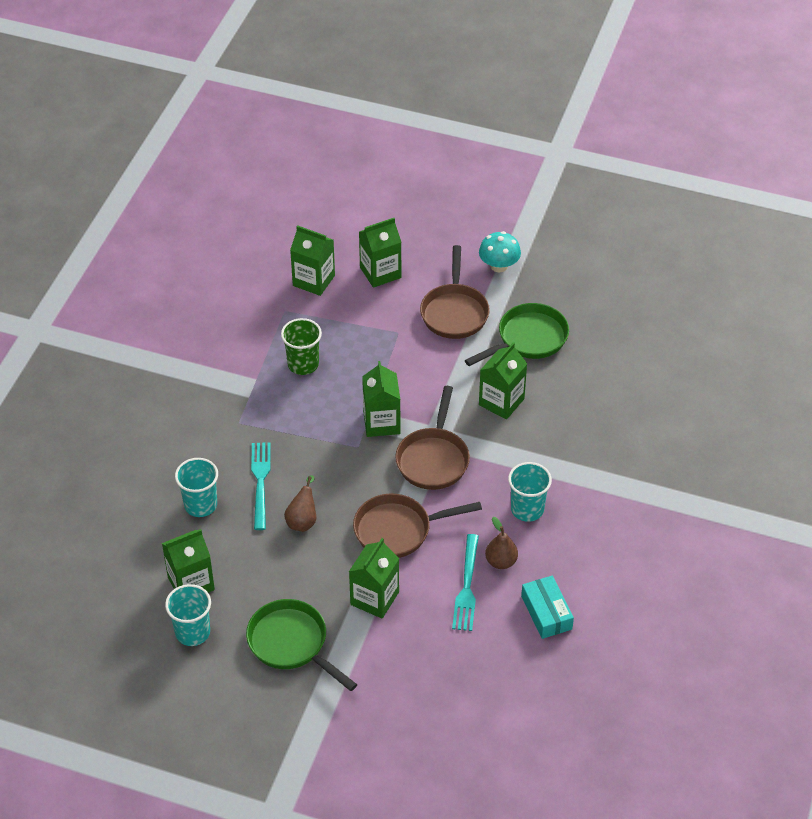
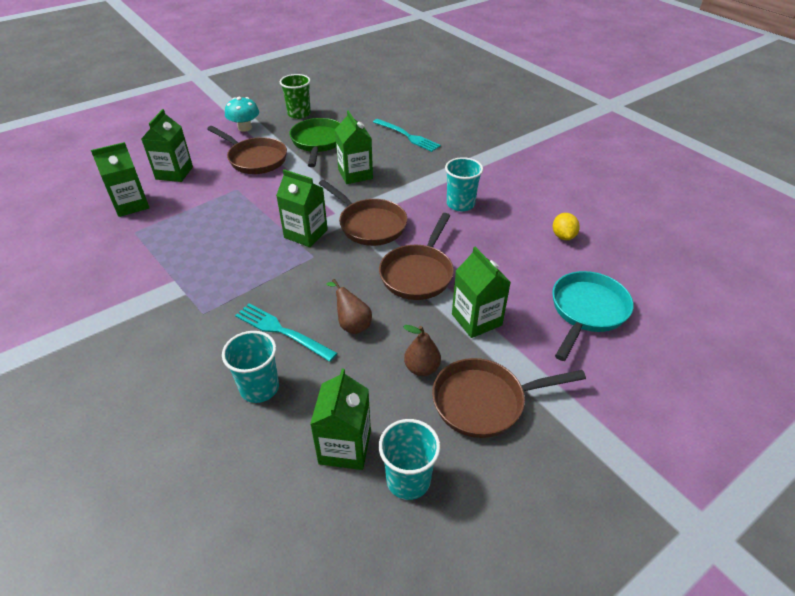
camera: 55 degrees left, 5 degrees down
green pan [246,599,358,691] -> brown pan [432,358,586,438]
green cup [281,318,322,375] -> green cup moved to [280,74,311,119]
turquoise fork [452,534,479,631] -> turquoise fork moved to [373,119,441,152]
brown pear [485,517,518,569] -> brown pear moved to [403,325,441,376]
turquoise box [521,575,574,639] -> yellow lemon [553,213,580,240]
none -> turquoise pan [552,271,634,361]

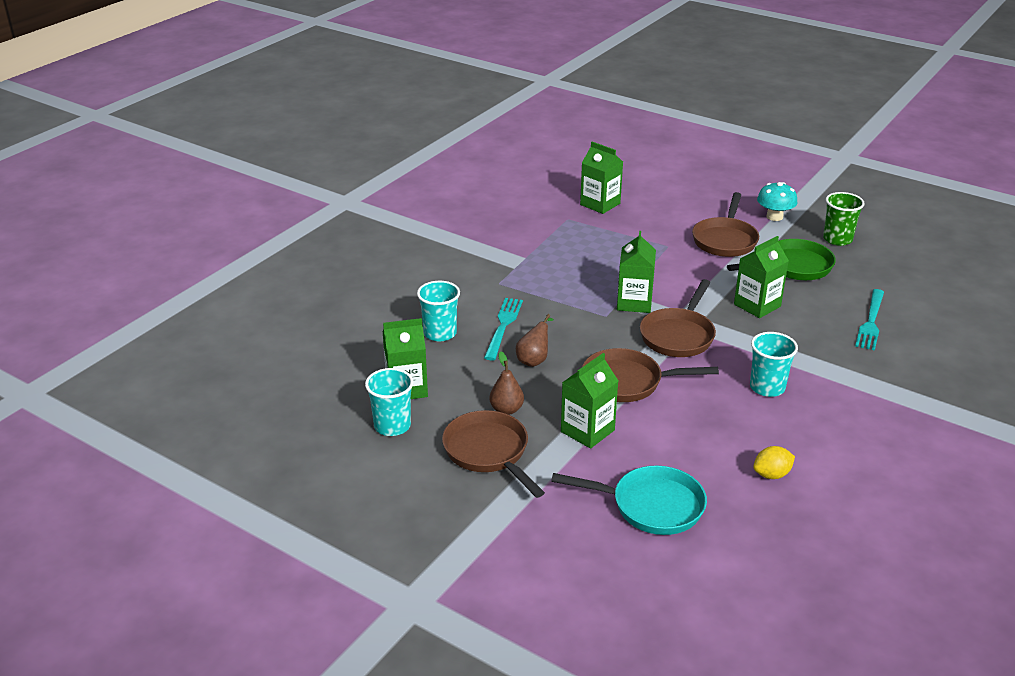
camera: 70 degrees right, 10 degrees down
green carton [141,109,193,182] -> none

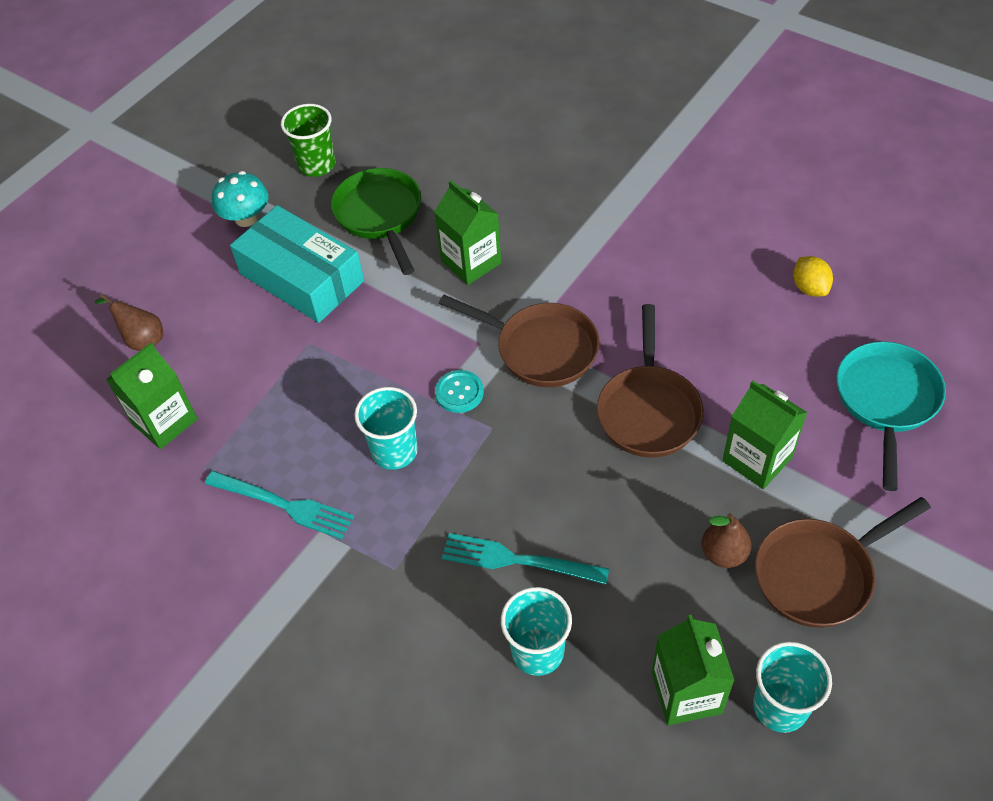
camera: 85 degrees left, 20 degrees up
brown pear [516,314,554,367] -> brown pear moved to [95,294,163,351]
green carton [617,231,656,313] -> turquoise button [435,370,484,413]
brown pan [692,192,759,257] -> turquoise box [230,205,364,323]
turquoise cup [750,332,798,397] -> turquoise cup moved to [354,387,418,470]
turquoise fork [855,289,884,351] -> turquoise fork moved to [205,471,354,540]

